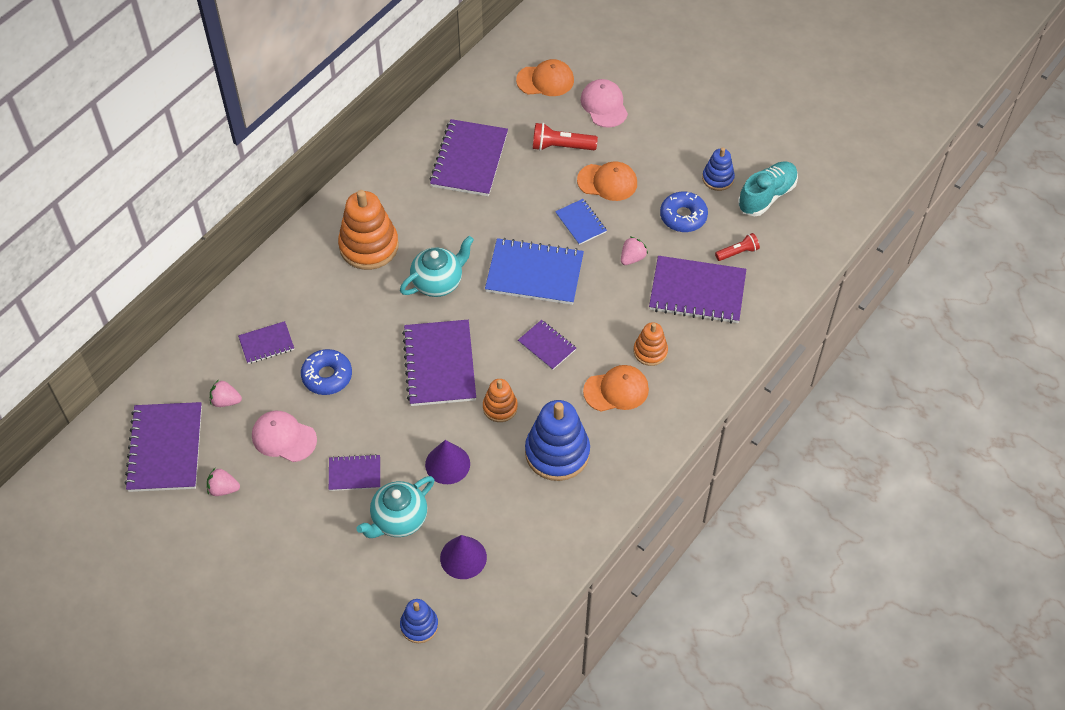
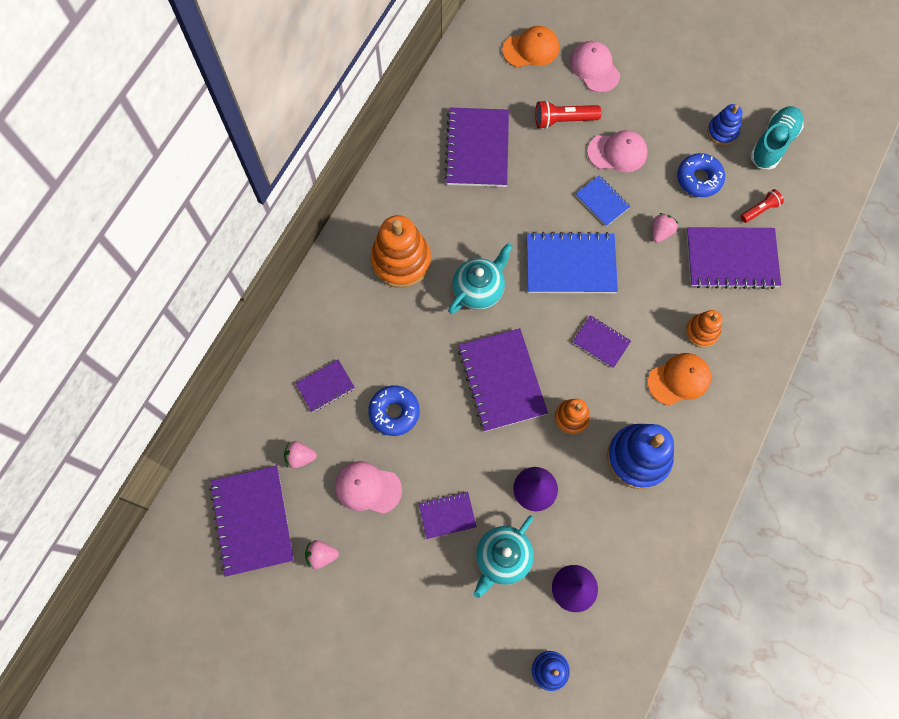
camera: 10 degrees left, 15 degrees up
orange cap [577,162,637,201] -> pink cap [587,130,648,172]

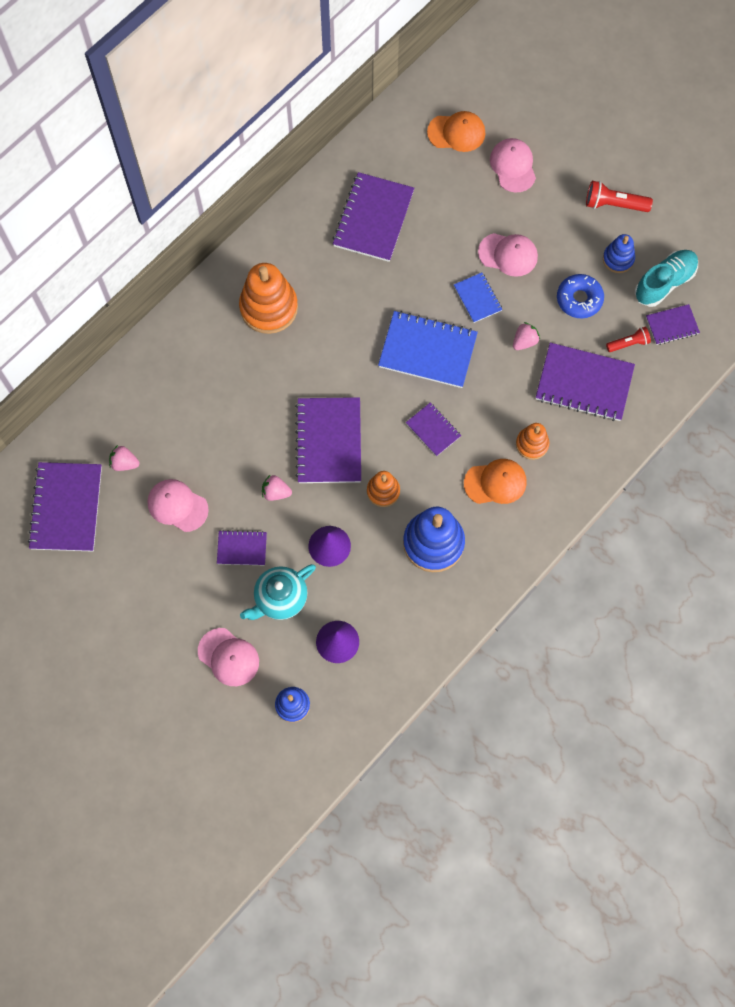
camera: 15 degrees right, 0 degrees up
purple notebook [296,359,355,412] -> purple notebook moved to [646,304,700,345]
pink strawberry [305,540,339,569] -> pink strawberry moved to [262,474,292,501]
blue donut [368,386,420,436] -> none
turquoise teapot [448,243,513,314] -> none
red flashlight [535,100,601,129] -> red flashlight moved to [586,181,653,212]
none -> pink cap [198,628,259,686]

